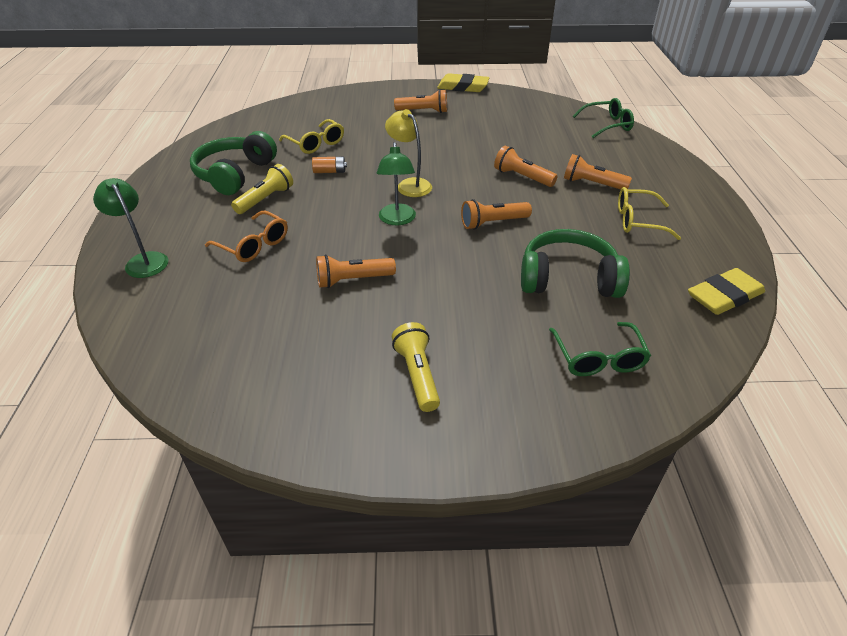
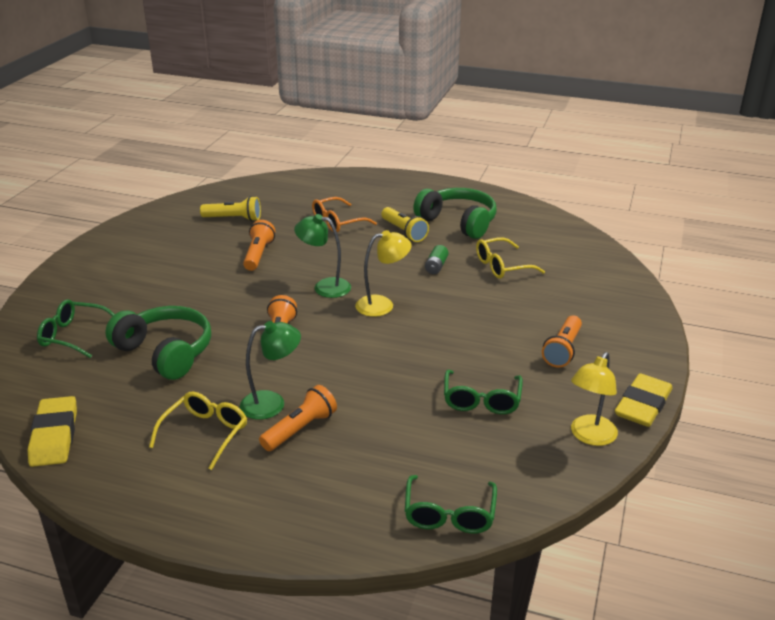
camera: 110 degrees right, 10 degrees down
green lamp [93,178,168,278] -> green lamp moved to [240,321,301,420]
orange battery [312,157,347,173] -> green battery [425,245,448,274]
yellow flashlight [392,322,440,412] -> yellow flashlight moved to [200,196,261,221]
orange flashlight [494,145,558,187] -> none
green headphones [521,229,630,298] -> green headphones turned 75 degrees counterclockwise [105,306,211,380]
none -> green glasses [444,370,523,414]
none -> yellow lamp [571,352,618,446]

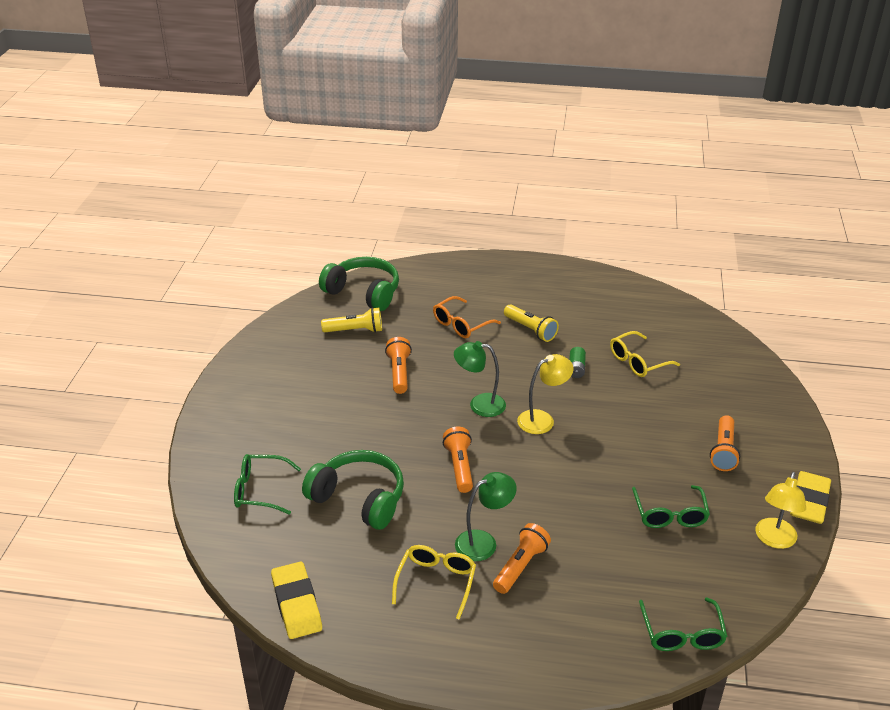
camera: 10 degrees left, 5 degrees up
green headphones [413,188,497,239] -> green headphones moved to [319,257,399,311]

